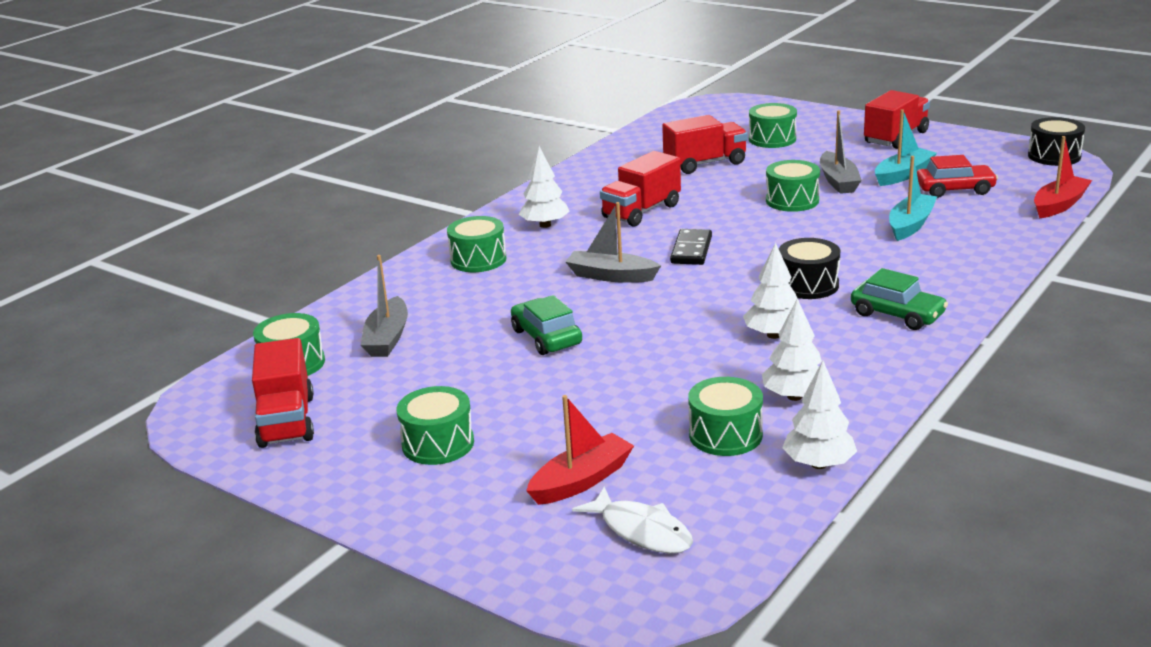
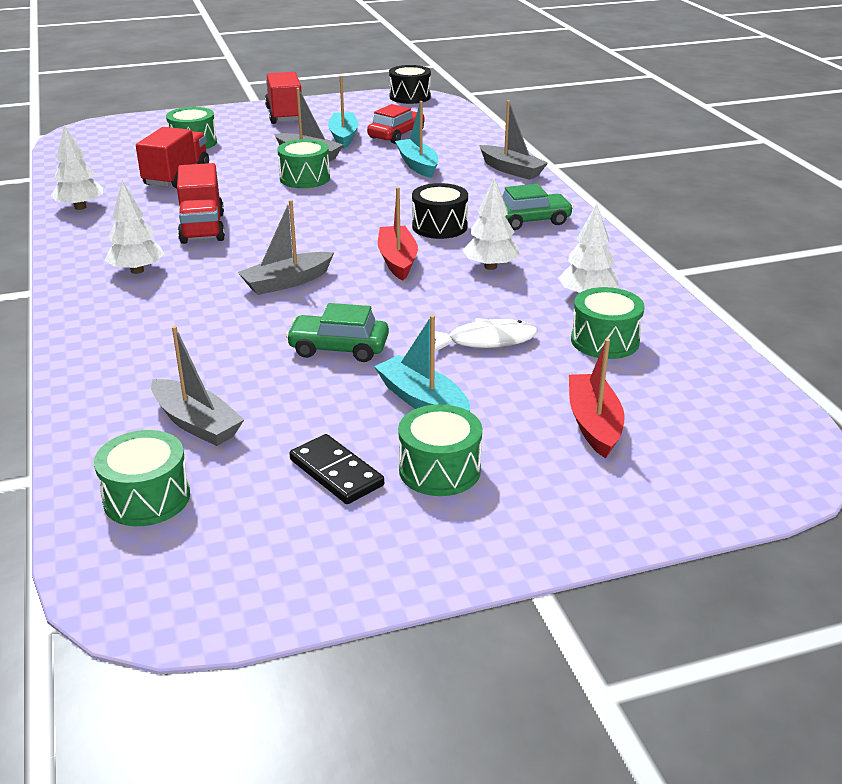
camera: 55 degrees left, 5 degrees up
red truck [252,338,314,448] -> none
green drum [447,216,507,272] -> none
white fish [572,487,693,553] -> white fish moved to [435,318,538,351]
black domino [670,229,712,265] -> black domino moved to [289,434,384,504]
white tree [782,360,857,469] -> white tree moved to [51,125,103,210]
red boat [1034,136,1092,218] -> red boat moved to [378,187,418,280]
none -> turquoise boat [374,315,470,411]
none -> grey boat [479,100,548,180]

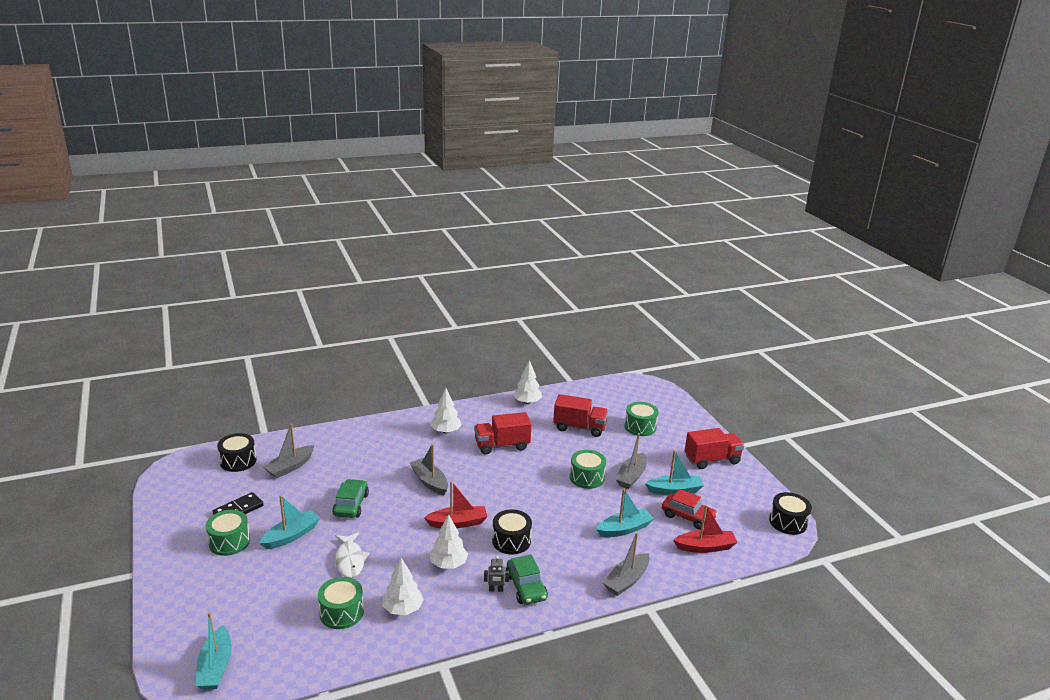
camera: 85 degrees right, 5 degrees down
green drum [94,430,190,526] -> black drum [217,433,257,472]
red boat [569,338,625,458] -> red boat moved to [673,505,738,553]
none -> turquoise boat [196,612,232,690]
none -> grey robot [484,556,509,592]

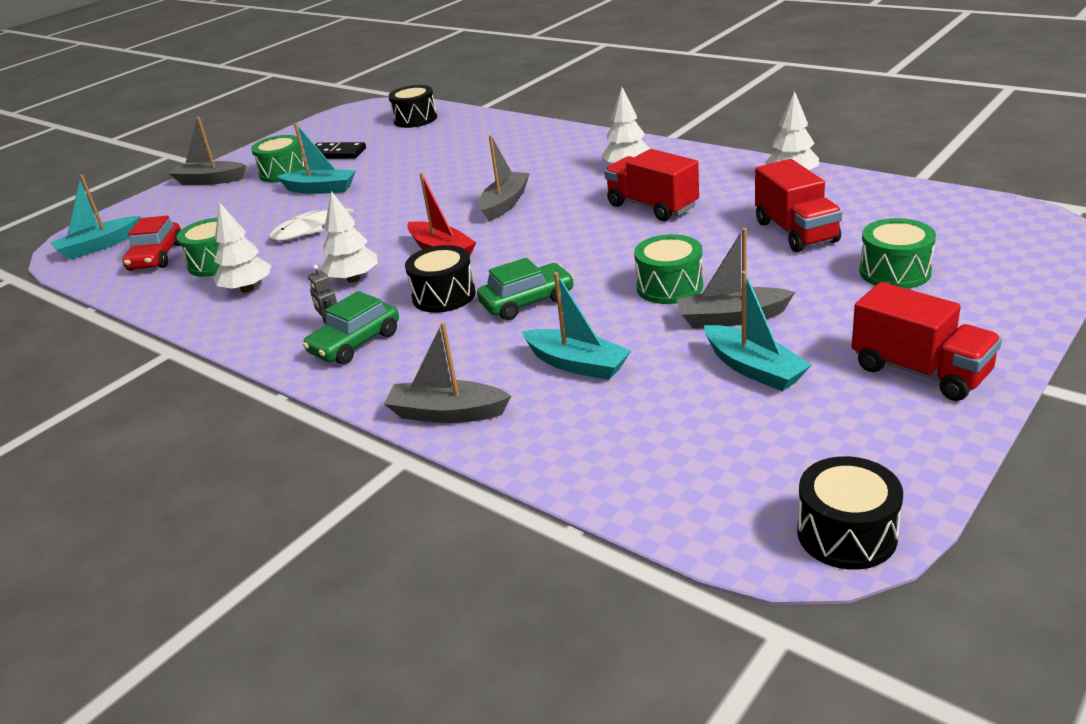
camera: 65 degrees right, 5 degrees up
grey boat [263,424,315,478] -> grey boat moved to [169,117,246,185]
green car [332,479,369,518] -> green car moved to [477,258,574,320]
red car [662,489,718,530] -> red car moved to [122,215,181,271]
red boat [673,505,738,553] -> none

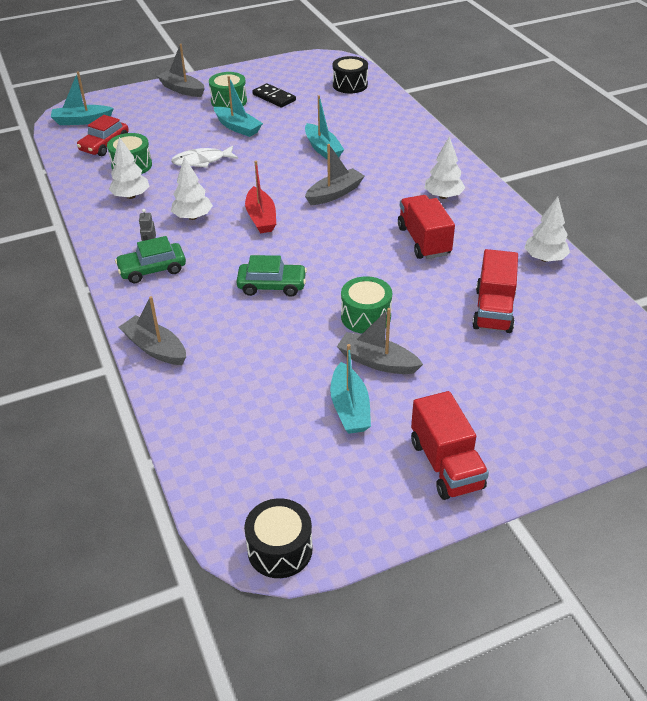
camera: 25 degrees right, 10 degrees up
black drum [405,245,476,313] -> none
turquoise boat [522,272,632,380] -> turquoise boat moved to [305,95,344,159]
green drum [859,218,936,289] -> none

